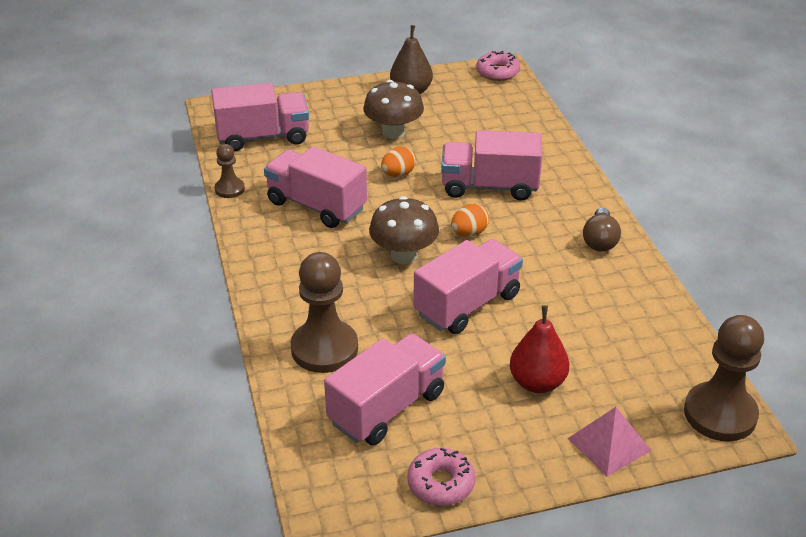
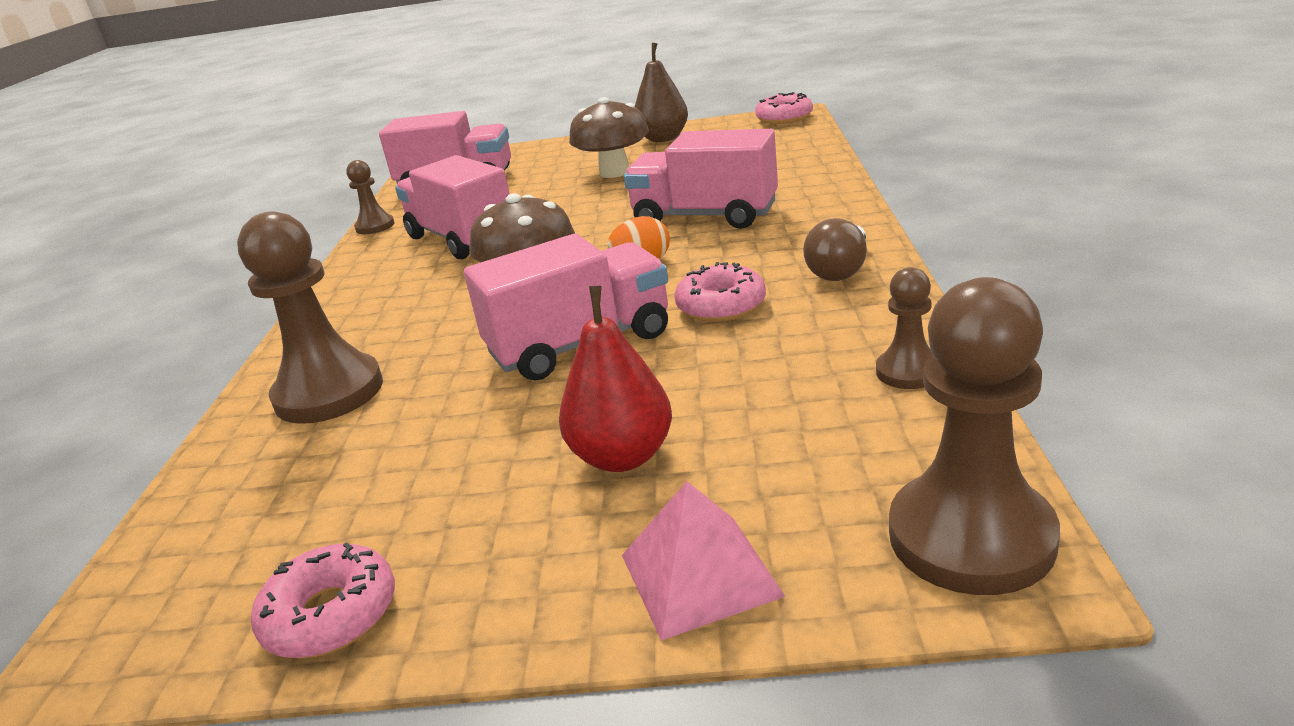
camera: 20 degrees right, 10 degrees down
pink truck [324,334,446,445] -> none
orange egg [381,146,416,177] -> none
none -> pink donut [675,262,766,322]
none -> brown pawn [876,267,933,389]

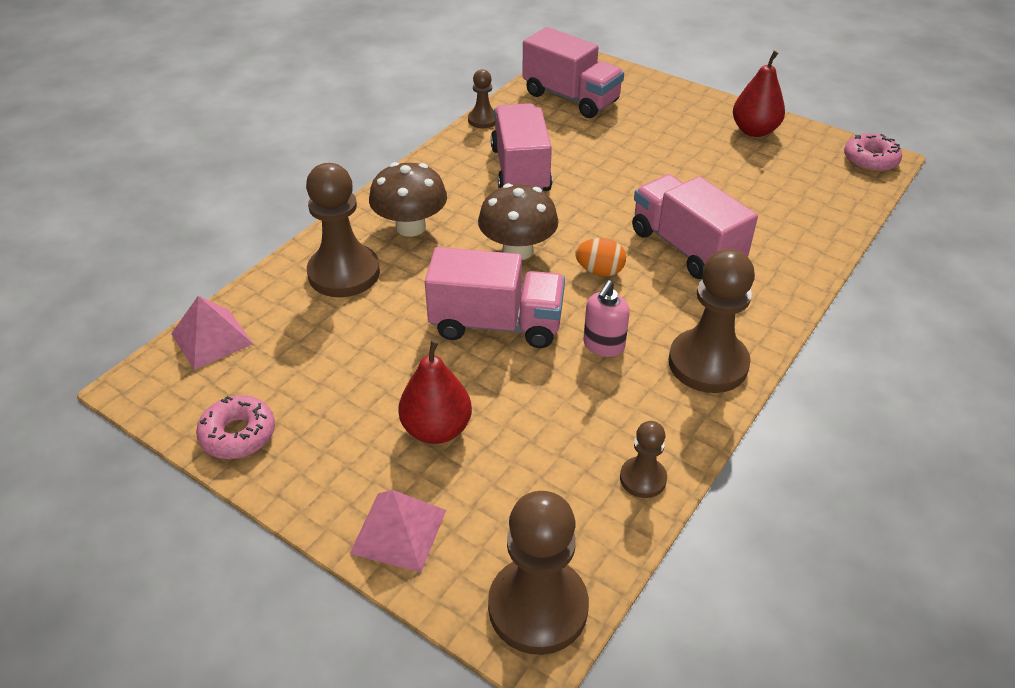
camera: 30 degrees right, 15 degrees up
brown mushroom [569,97,649,178] -> brown mushroom moved to [369,162,447,237]
brown pear [635,43,688,142] -> red pear [733,51,785,137]
pink donut [675,262,766,322] -> pink soap dispenser [583,280,630,357]
brown light bulb [803,218,867,281] -> brown pawn [669,249,755,393]
none -> pink pyramid [171,296,253,370]

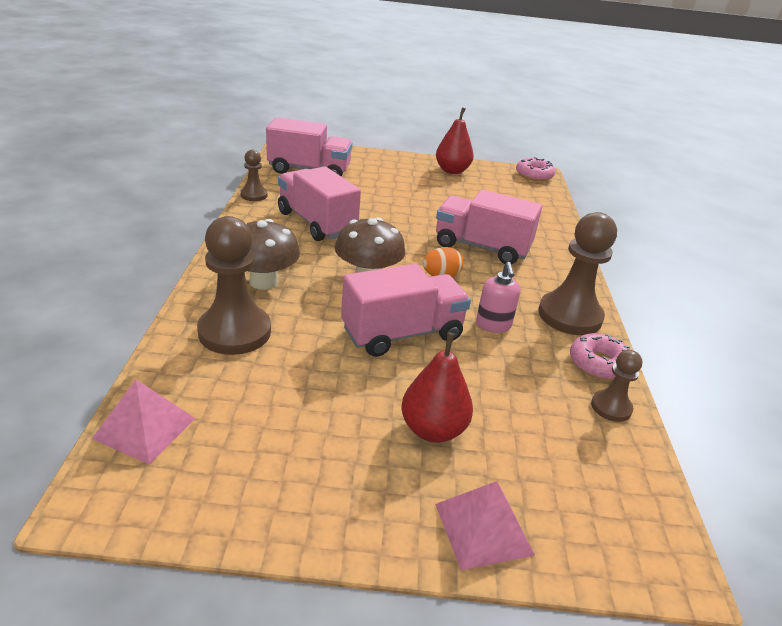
camera: 35 degrees left, 10 degrees down
pink donut [196,395,275,459] -> pink donut moved to [570,333,630,380]
brown pawn [488,491,589,655] -> none

